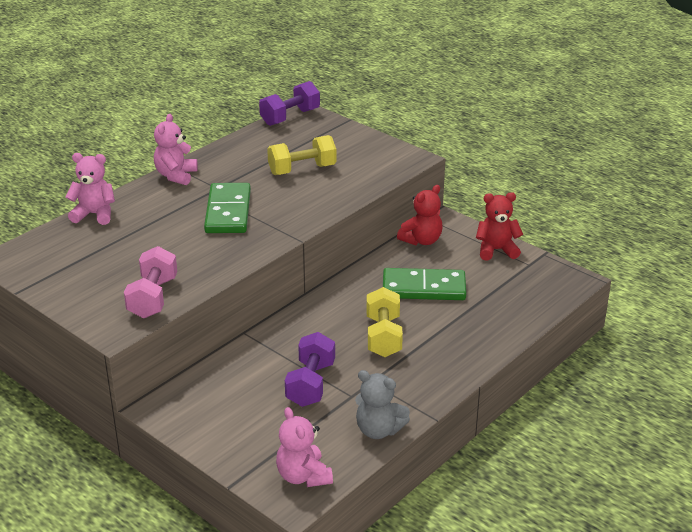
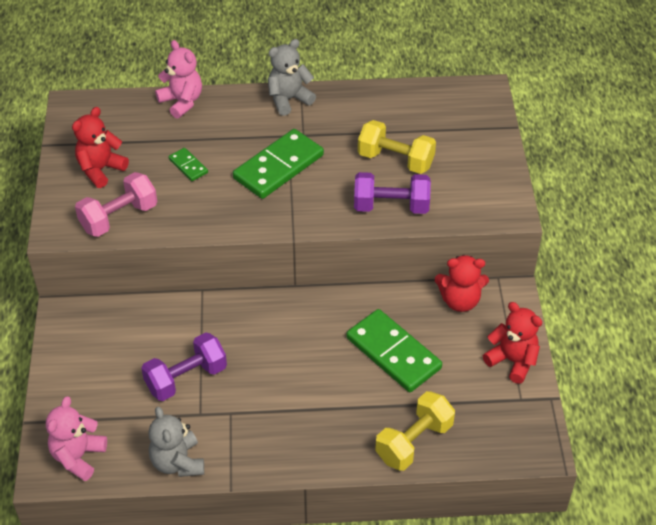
camera: 45 degrees right, 15 degrees up
pink teddy bear [154,114,198,185] -> grey teddy bear [268,39,316,116]
purple dumbbell [259,81,320,126] -> purple dumbbell moved to [354,172,431,214]
yellow dumbbell [366,287,403,357] -> yellow dumbbell moved to [375,391,455,471]
none -> red teddy bear [72,107,129,188]
none -> green domino [169,148,208,181]

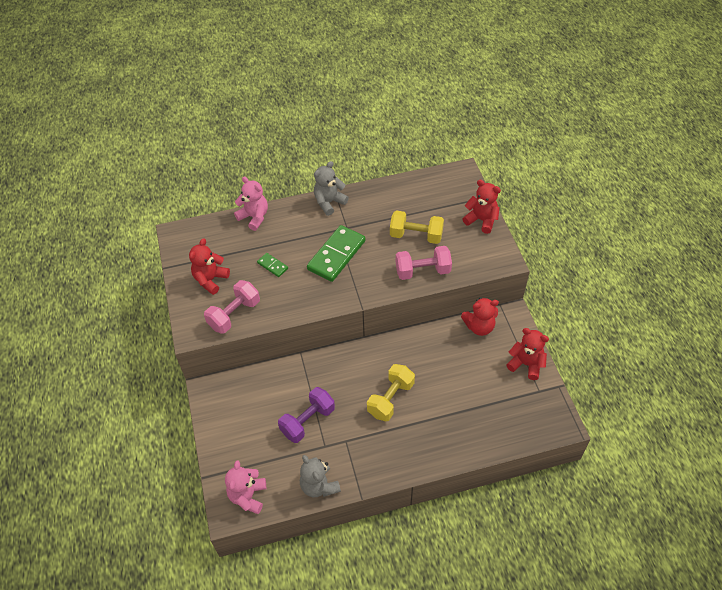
camera: 10 degrees left, 5 degrees up
green domino [347,309,442,392] -> none
purple dumbbell [354,172,431,214] -> pink dumbbell [396,246,452,280]
yellow dumbbell [375,391,455,471] -> yellow dumbbell moved to [367,364,415,421]
none -> red teddy bear [463,180,501,234]

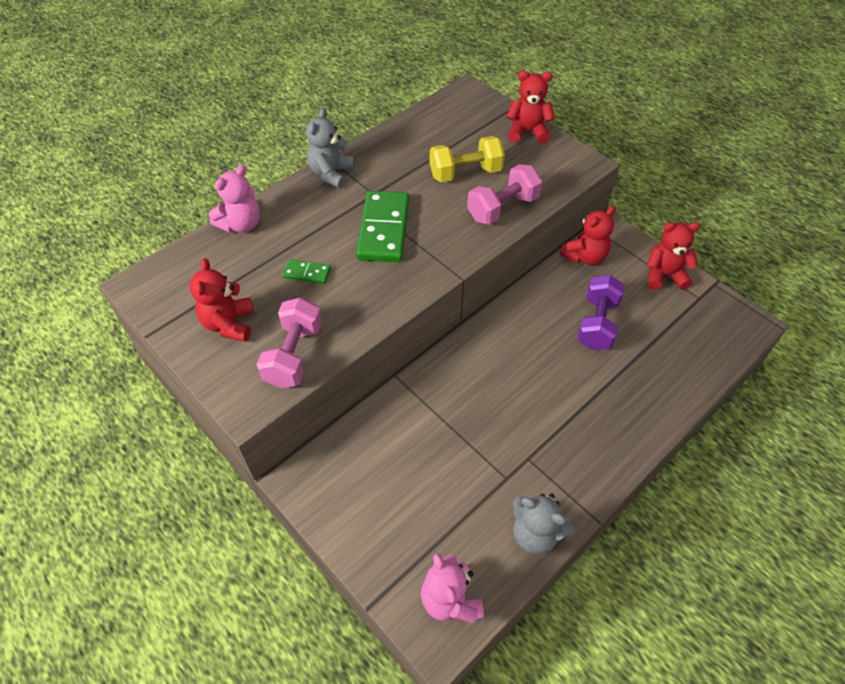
camera: 30 degrees left, 0 degrees up
pink teddy bear [234,176,268,231] -> pink teddy bear turned 120 degrees clockwise [209,164,260,233]
purple dumbbell [278,387,335,443] -> purple dumbbell moved to [577,275,625,350]
yellow dumbbell [367,364,415,421] -> none

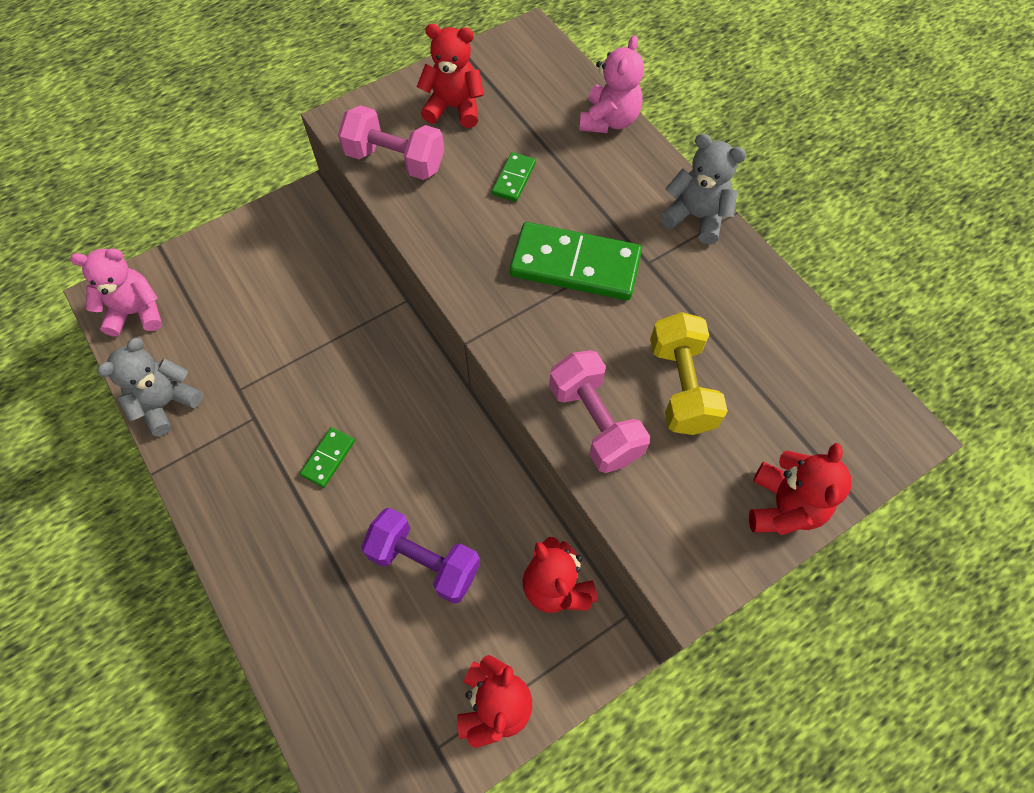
camera: 100 degrees right, 10 degrees up
pink teddy bear [209,164,260,233] -> pink teddy bear turned 120 degrees counterclockwise [579,35,644,133]
none -> green domino [300,427,355,487]

